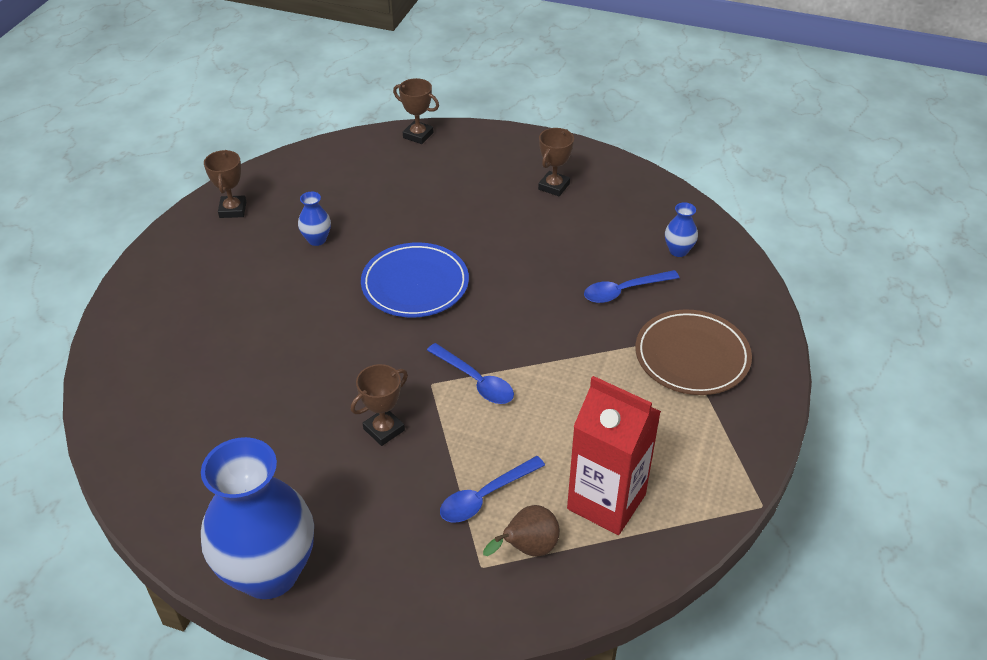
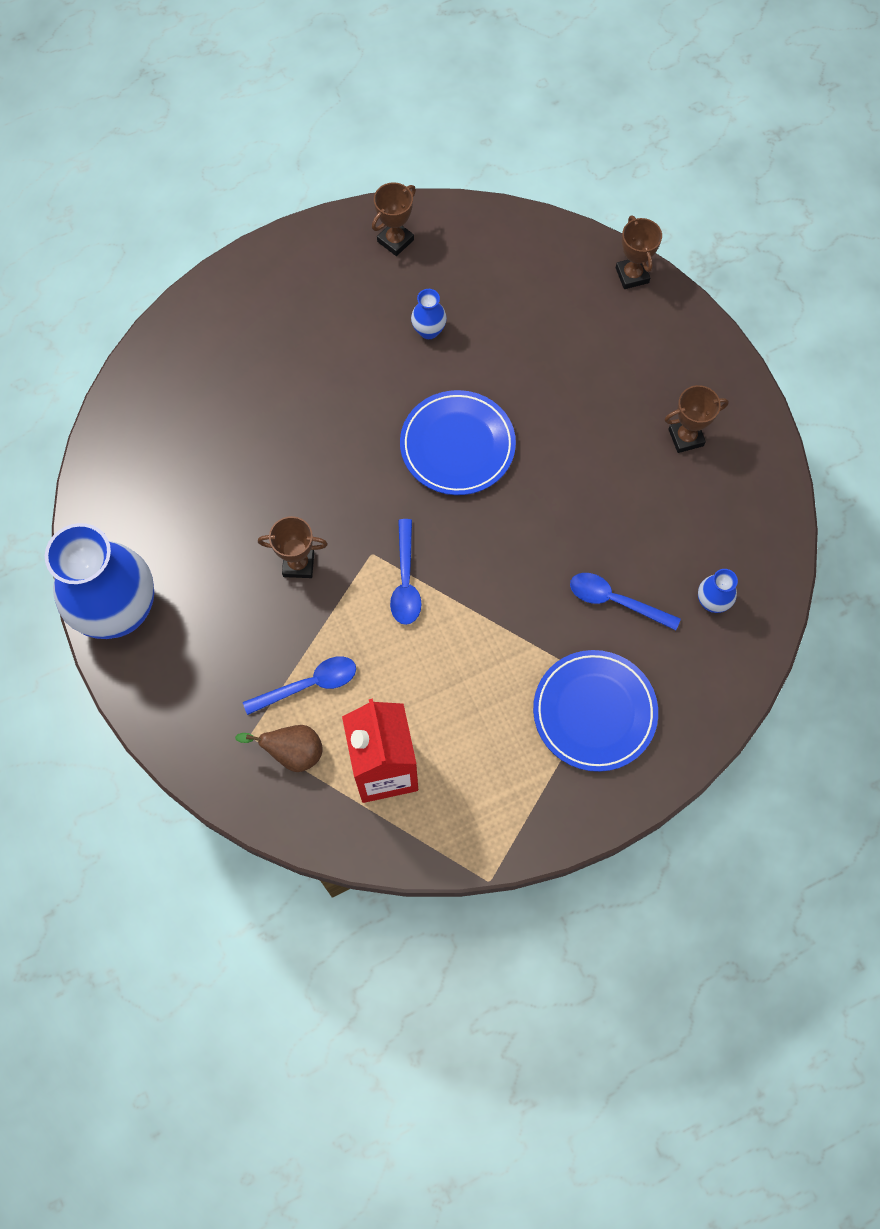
camera: 45 degrees right, 25 degrees up
blue spoon [440,456,545,522] -> blue spoon turned 150 degrees clockwise [243,656,356,715]
brown plate [635,309,752,395] -> blue plate [533,650,658,772]

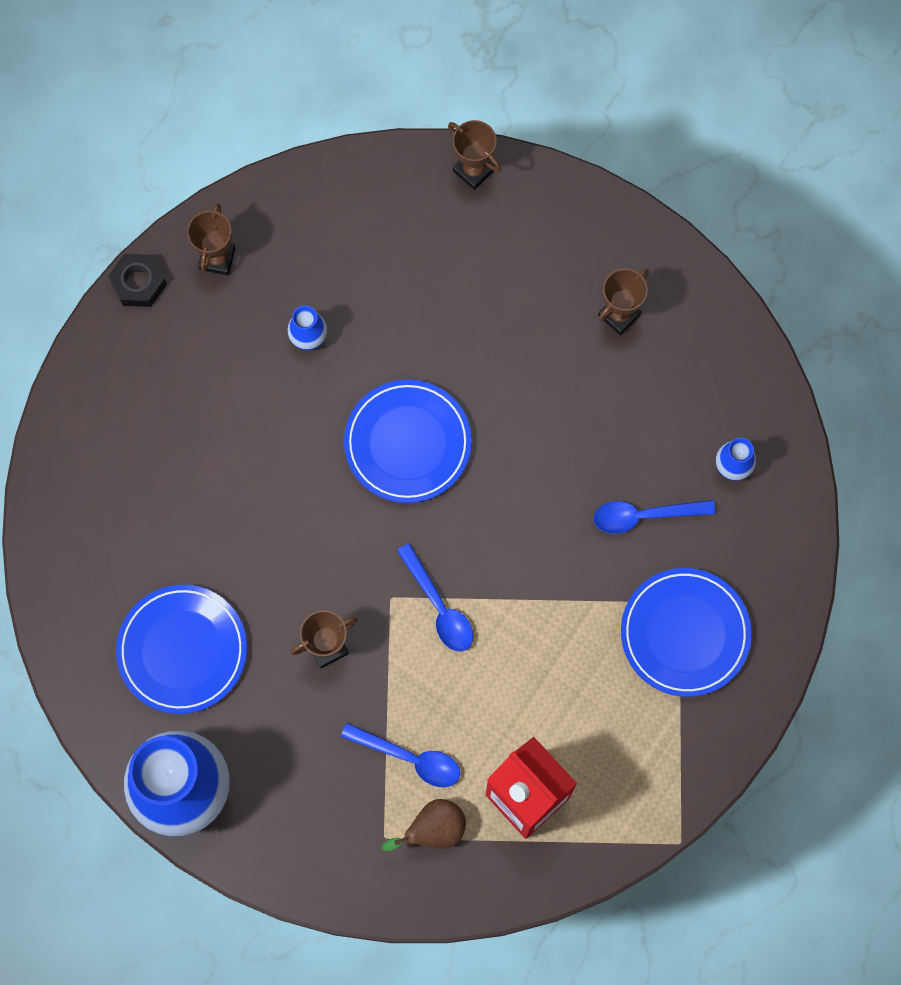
camera: 30 degrees left, 5 degrees up
blue spoon [243,656,356,715] -> blue spoon turned 75 degrees clockwise [341,723,460,787]
none -> black nut [108,254,167,307]
none -> blue plate [116,585,247,714]

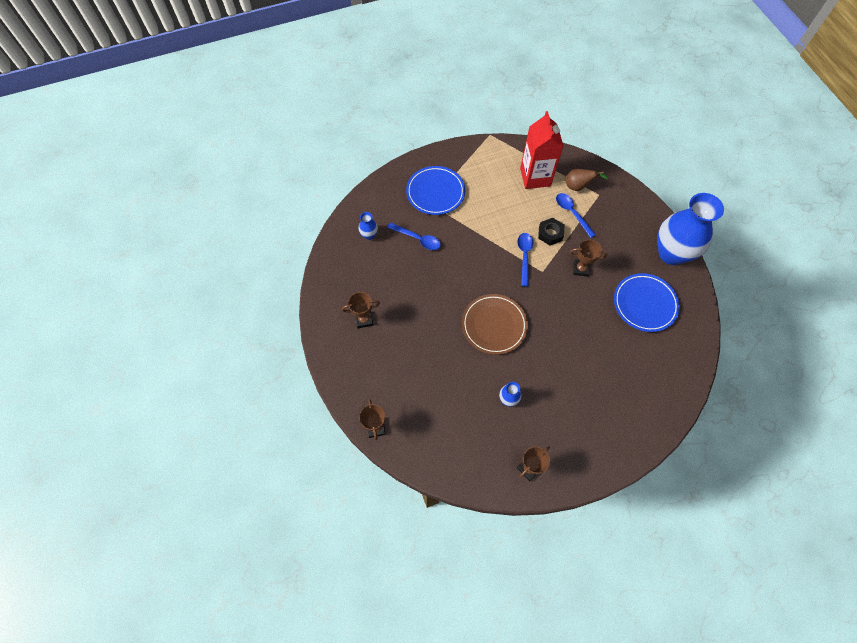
camera: 145 degrees left, 10 degrees down
black nut [108,254,167,307] -> black nut moved to [538,218,564,245]
blue plate [344,379,472,503] -> brown plate [462,294,528,355]

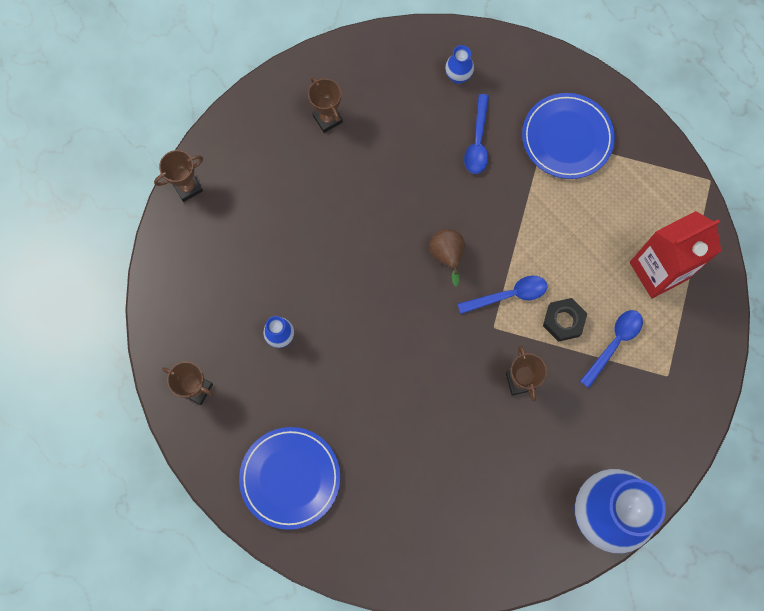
camera: 70 degrees right, 10 degrees up
brown plate [462,294,528,355] -> none
brown pear [566,169,608,191] -> brown pear moved to [429,229,465,287]
blue plate [614,273,680,332] -> blue plate moved to [239,427,340,530]

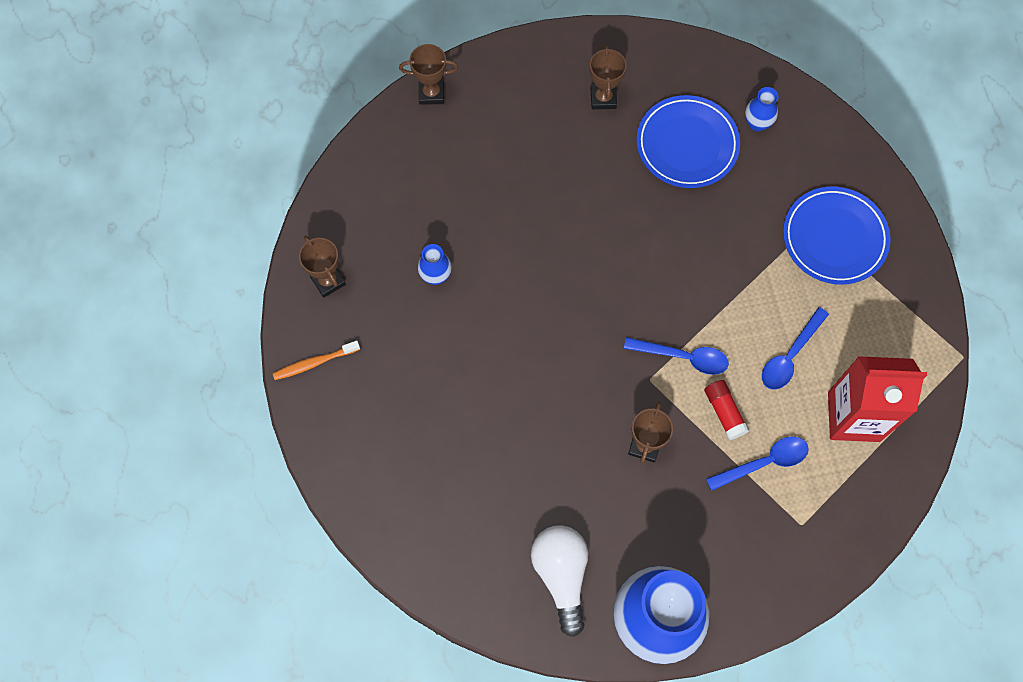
camera: 30 degrees right, 5 degrees down
blue plate [239,427,340,530] -> blue plate moved to [636,95,740,188]
brown pear [429,229,465,287] -> none
blue spoon [464,94,489,174] -> blue spoon moved to [762,307,829,390]
black nut [543,298,587,342] -> red glue stick [704,380,749,440]
none -> orange toothbrush [273,341,360,380]
none -> white light bulb [531,525,588,637]

